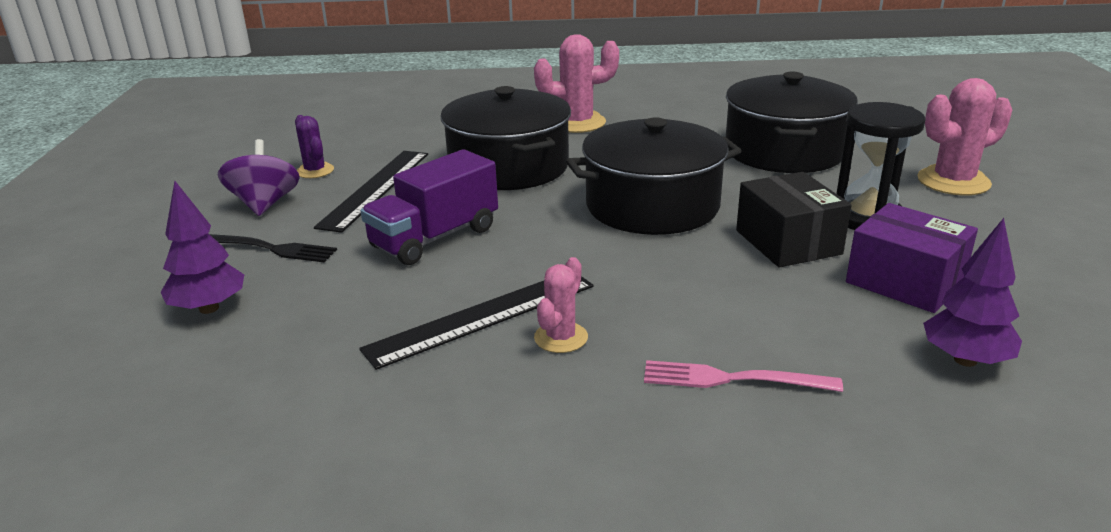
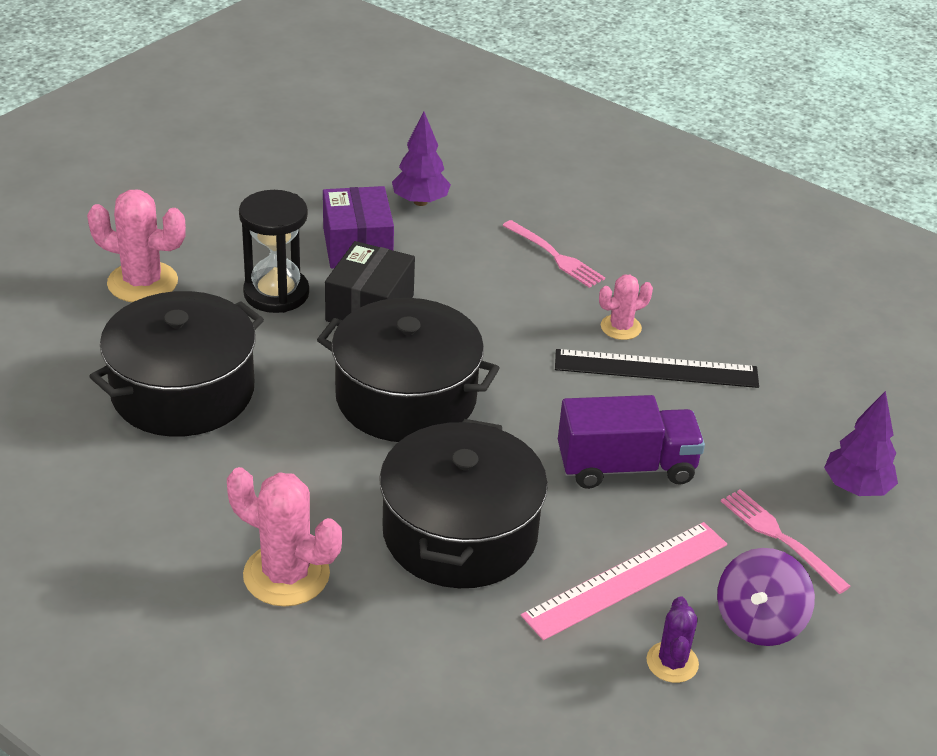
camera: 145 degrees left, 10 degrees up
black fork [210,234,337,263] -> pink fork [721,489,851,594]
black ruler [314,151,428,233] -> pink ruler [521,522,727,640]

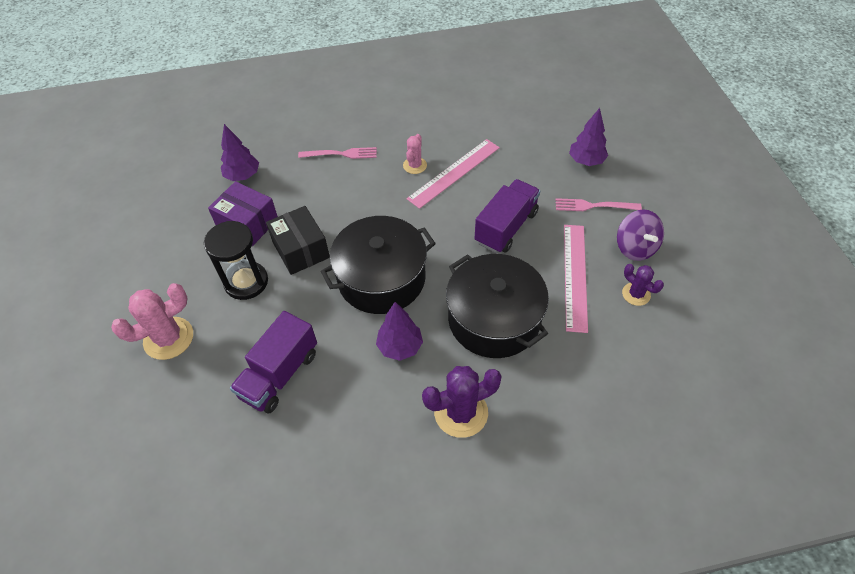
camera: 45 degrees left, 15 degrees up
black pot [89,291,264,437] -> purple truck [230,311,317,414]
pink cactus [227,467,342,606] -> purple cactus [422,366,502,438]
black ruler [555,349,759,388] -> pink ruler [407,139,500,209]
none -> purple tree [376,302,423,361]

